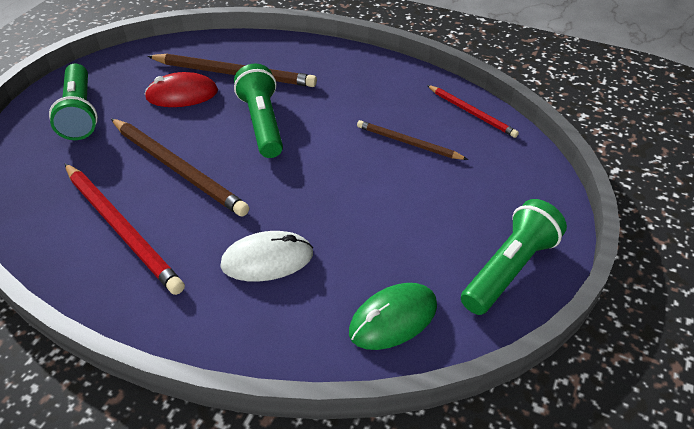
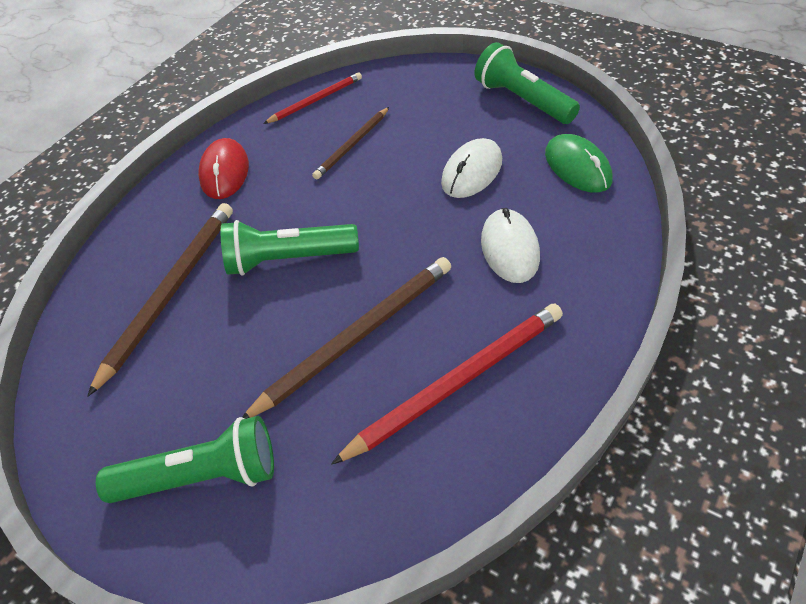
camera: 80 degrees left, 5 degrees up
red mouse [145,72,218,107] -> red mouse moved to [198,138,249,199]
none -> white mouse [441,138,502,198]

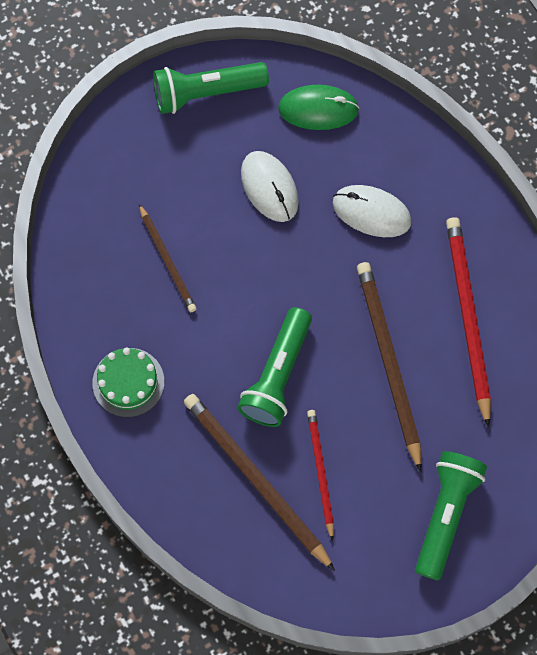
camera: 65 degrees left, 20 degrees up
red mouse [198,138,249,199] -> green cake [92,347,164,417]
red pencil [263,72,362,124] -> red pencil moved to [307,410,334,541]

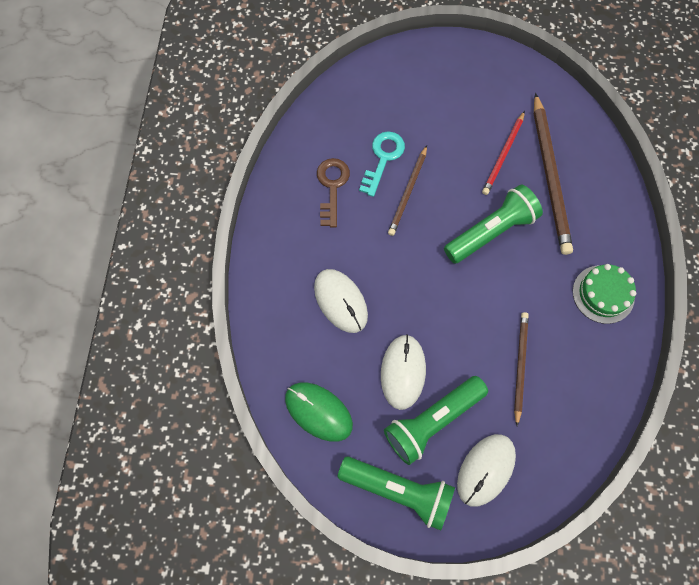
camera: 145 degrees left, 0 degrees up
brown pencil [357,262,422,472] -> brown pencil [388,145,427,236], size x0.59
green flashlight [415,451,487,580] -> green flashlight moved to [384,376,488,465]
red pencil [446,217,491,428] -> brown key [317,158,350,228]
none -> turquoise key [359,132,405,197]
none -> white mouse [457,434,516,507]

